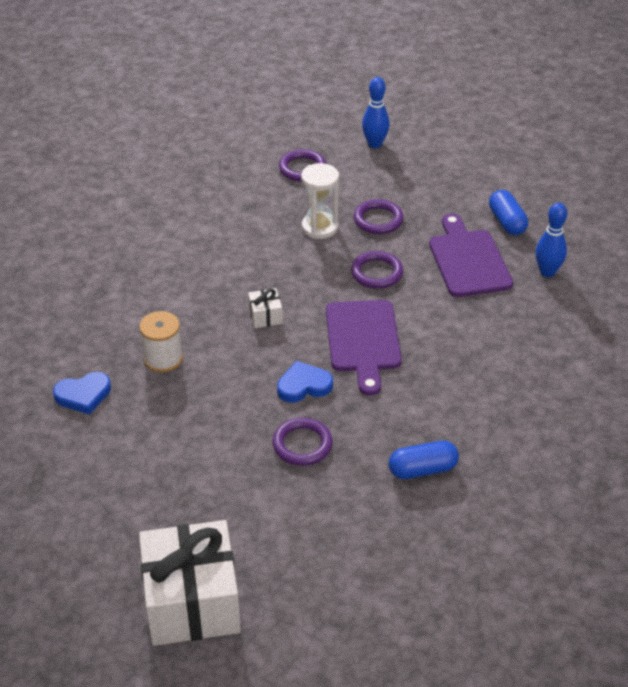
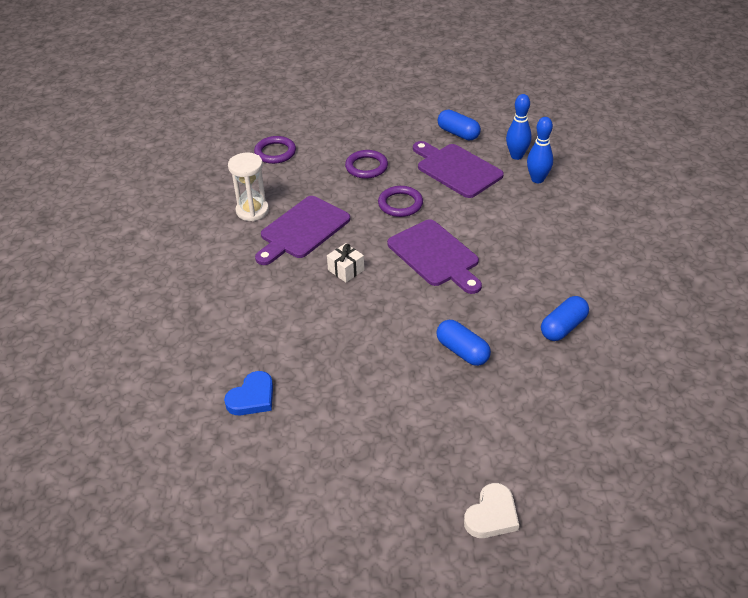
camera: 30 degrees left, 0 degrees up
white spool [139,311,183,372] -> none
white gift [139,520,241,646] -> white heart [464,483,519,538]
purple ring [273,418,333,466] -> blue capsule [437,320,491,366]
blue heart [277,361,333,403] -> none
white hourglass [301,163,339,239] -> white hourglass moved to [228,152,269,221]
blue bowling pin [362,77,390,148] -> blue bowling pin moved to [527,117,553,183]
none -> purple cutting board [255,196,350,265]

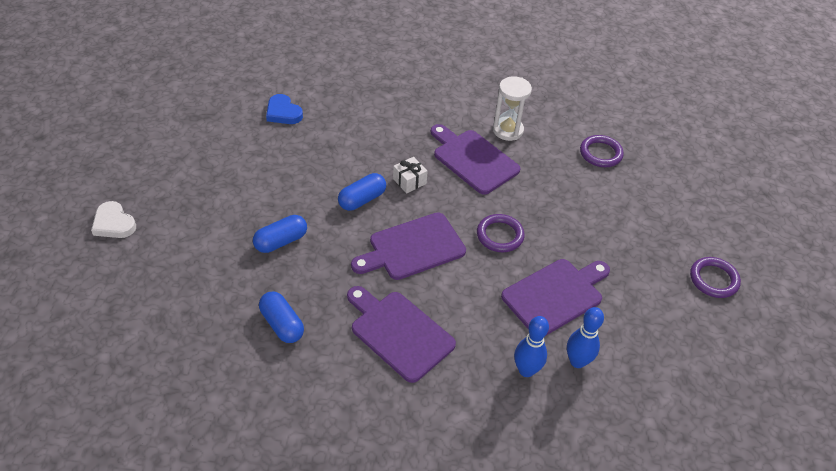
camera: 95 degrees right, 5 degrees up
purple ring [345,150,388,179] -> purple ring moved to [690,257,741,298]
blue capsule [438,110,481,140] -> blue capsule moved to [338,173,386,211]
none -> purple cutting board [347,286,456,383]

